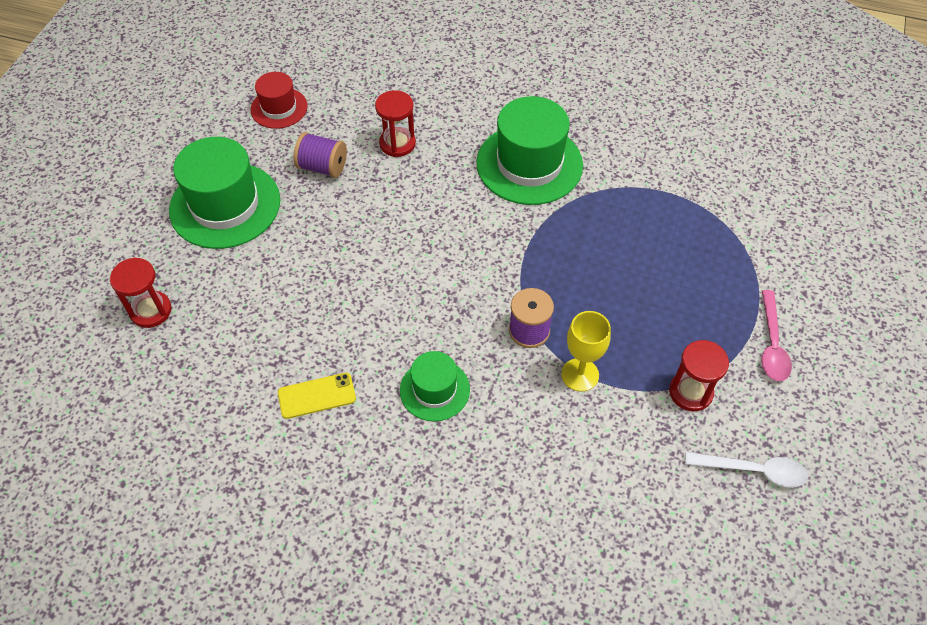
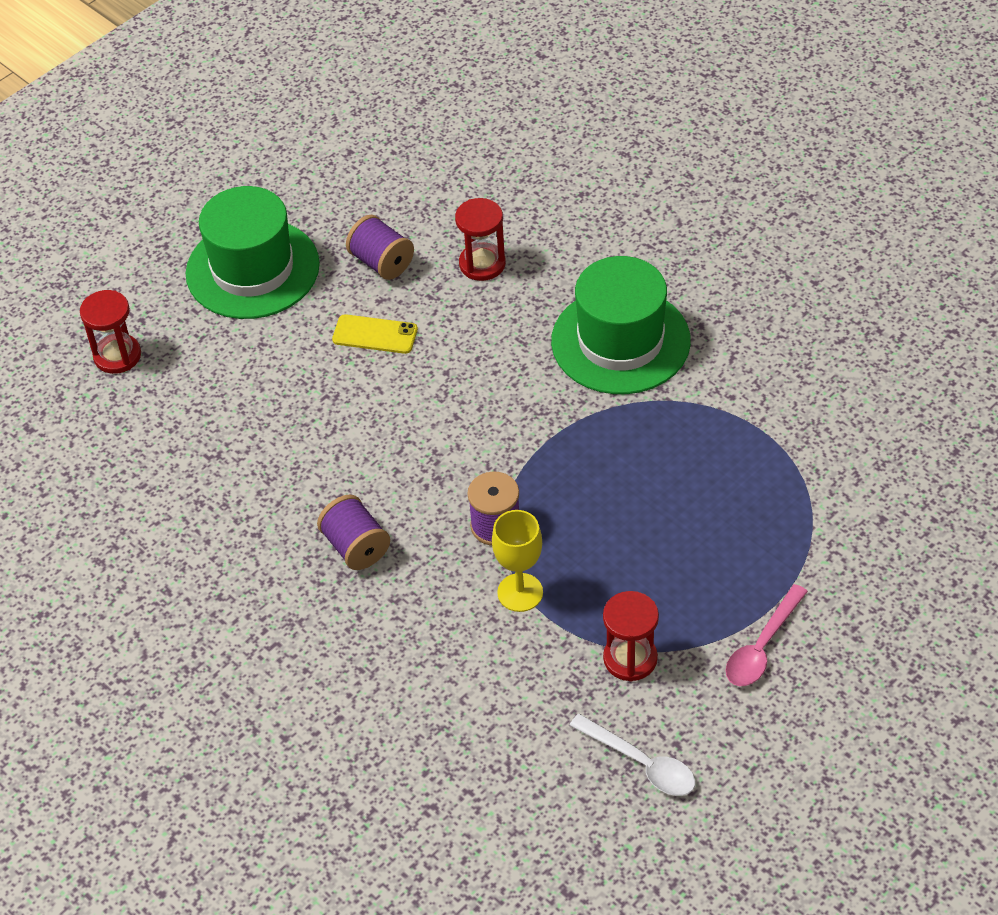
camera: 30 degrees right, 5 degrees down
red hat [250,72,308,129] -> none
yellow phone [278,373,356,419] -> yellow phone moved to [332,314,418,354]
green hat [400,351,470,422] -> purple spool [317,494,390,570]

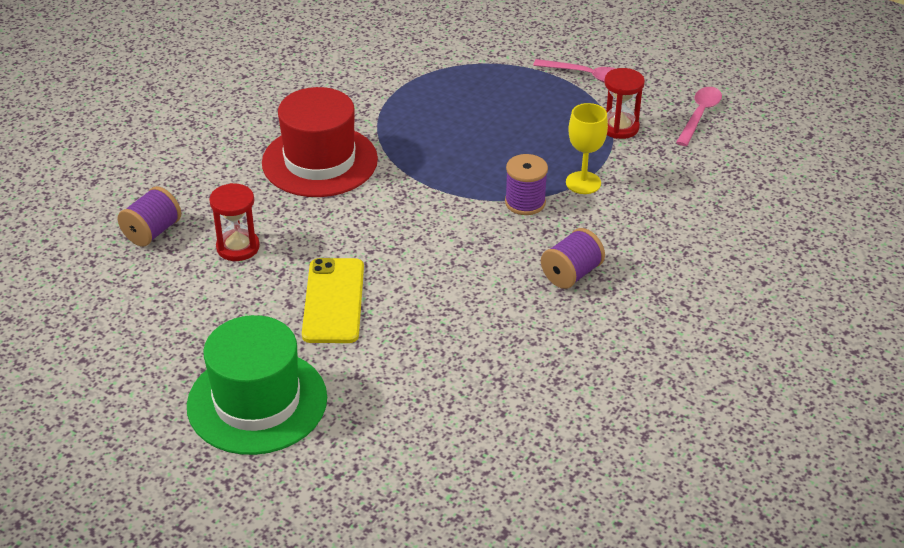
camera: 105 degrees left, 10 degrees down
red hourglass [80,290,141,374] -> none
yellow phone [332,314,418,354] -> yellow phone [302,258,364,343], size x1.55
purple spool [346,215,414,280] -> purple spool moved to [118,186,181,247]
green hat [551,256,691,394] -> red hat [262,87,378,197]
white spoon [569,714,695,796] -> pink spoon [676,87,722,146]

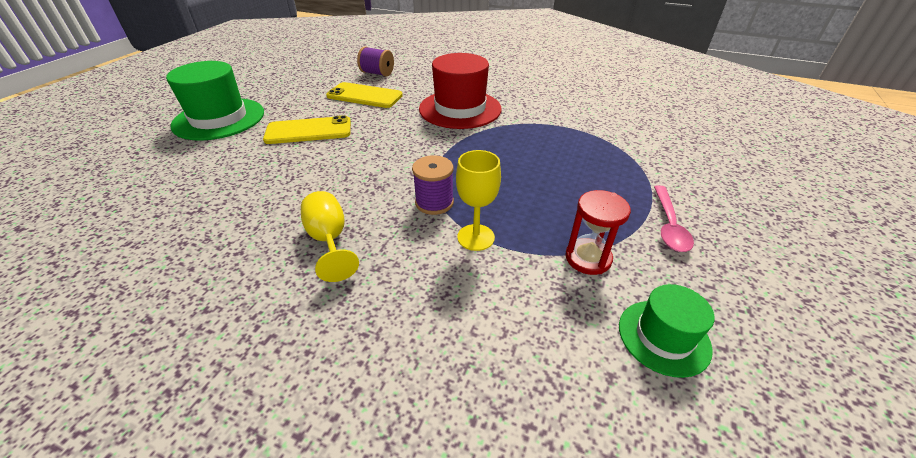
camera: 80 degrees right, 0 degrees up
red hourglass [209,183,260,261] -> yellow phone [326,82,403,108]
purple spool [541,228,605,289] -> yellow goblet [301,191,359,282]
pink spoon [676,87,722,146] -> green hat [619,284,715,378]

